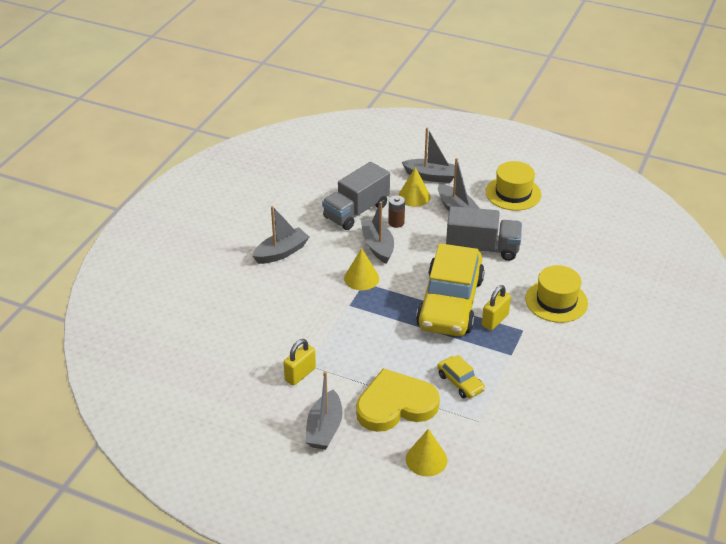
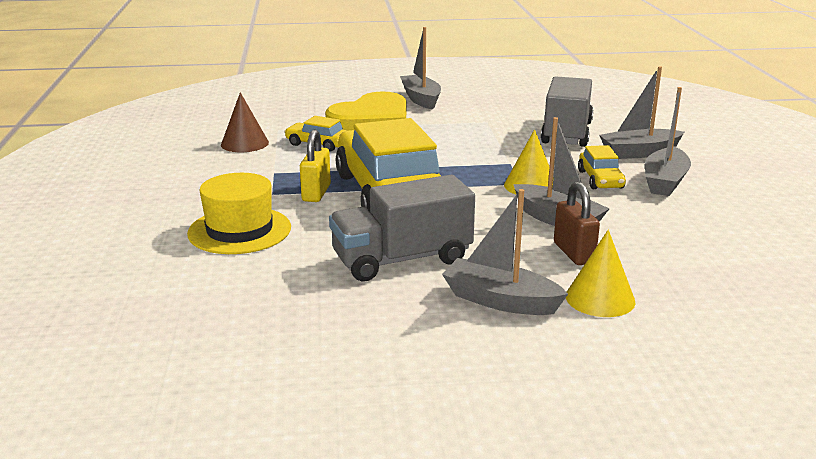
camera: 150 degrees right, 15 degrees down
yellow padlock [283,339,316,386] -> none
grey truck [322,162,390,230] -> grey truck moved to [541,76,593,147]
brown battery [388,195,405,228] -> brown padlock [554,182,600,265]
grey boat [402,128,455,183] -> grey boat moved to [599,66,684,159]
yellow cone [406,429,447,477] -> none
yellow hat [486,161,541,211] -> none
none -> brown cone [221,92,269,152]
none -> yellow car [578,145,626,189]

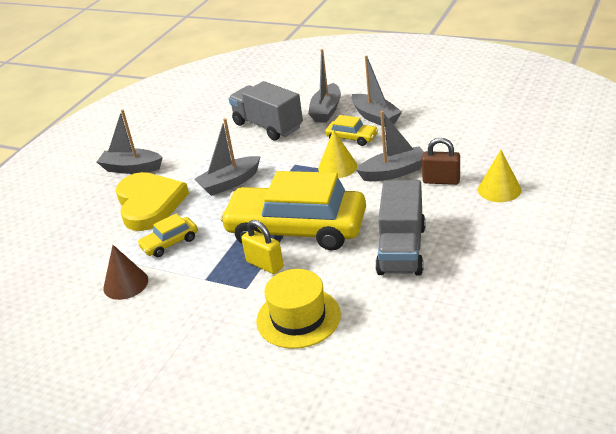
camera: 55 degrees left, 10 degrees up
grey boat [442,189,568,315] -> grey boat moved to [195,118,261,196]

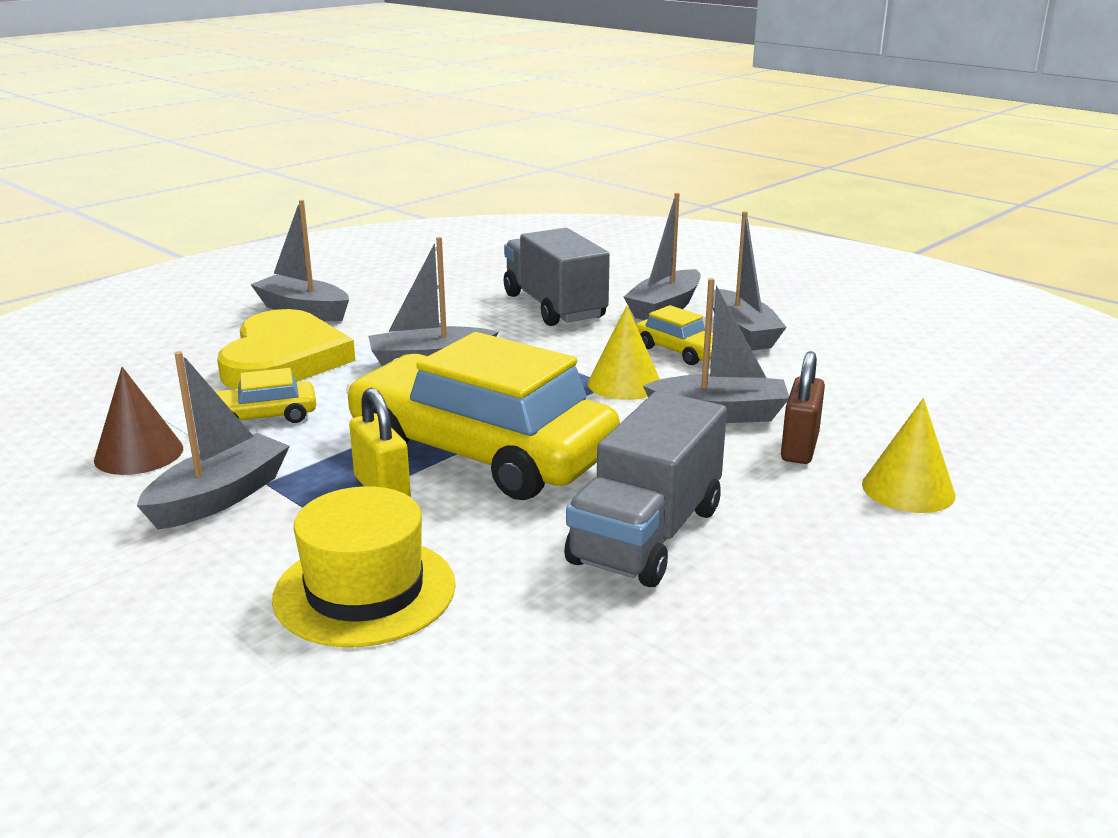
camera: 15 degrees right, 10 degrees down
brown padlock [422,138,460,185] -> brown padlock turned 75 degrees clockwise [781,351,825,464]
none -> grey boat [137,351,290,529]

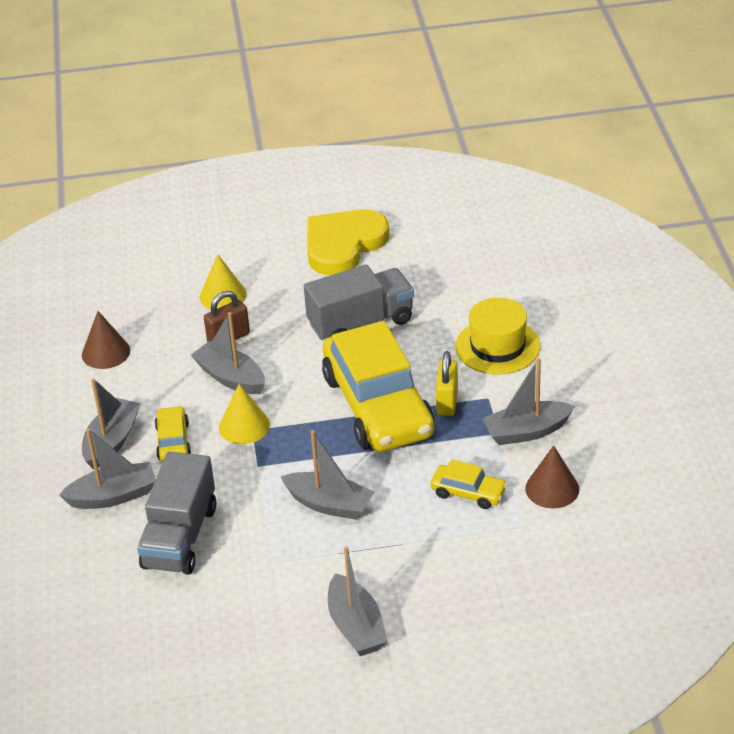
camera: 140 degrees left, 15 degrees up
yellow heart [217,309,355,389] -> yellow heart moved to [307,209,389,275]
none -> brown cone [82,311,130,369]

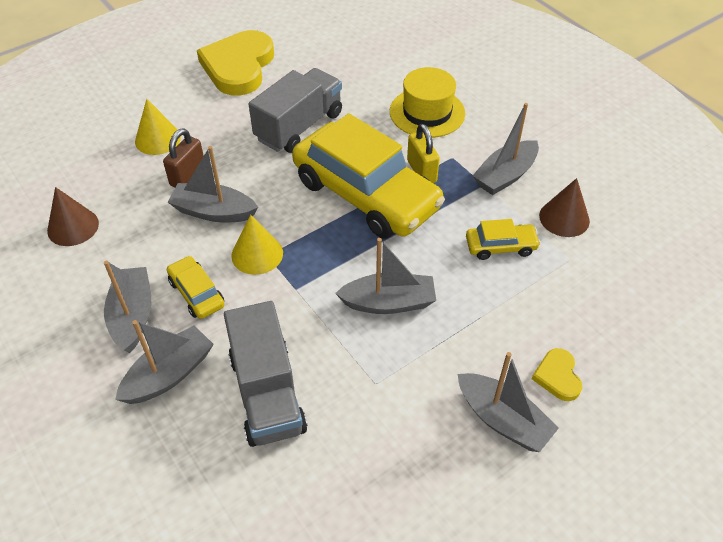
camera: 30 degrees left, 10 degrees up
none -> yellow heart [532,348,582,401]

